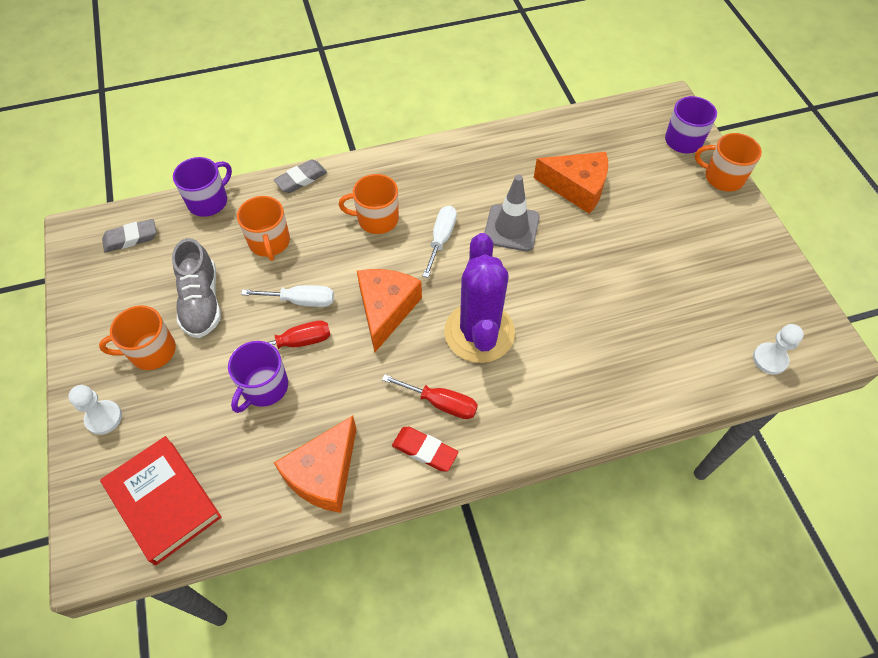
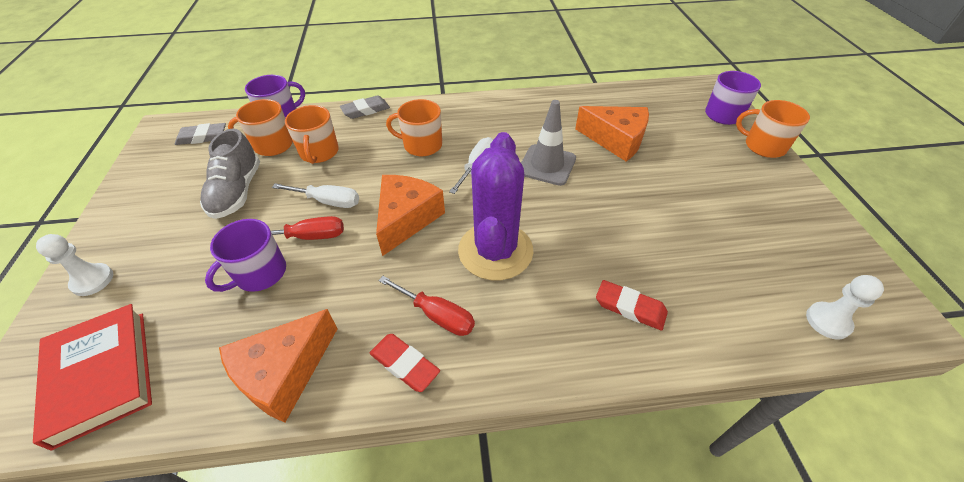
camera: 10 degrees right, 10 degrees down
orange mug [99,305,176,370] -> orange mug moved to [228,99,293,156]
none -> red eraser [596,280,668,330]

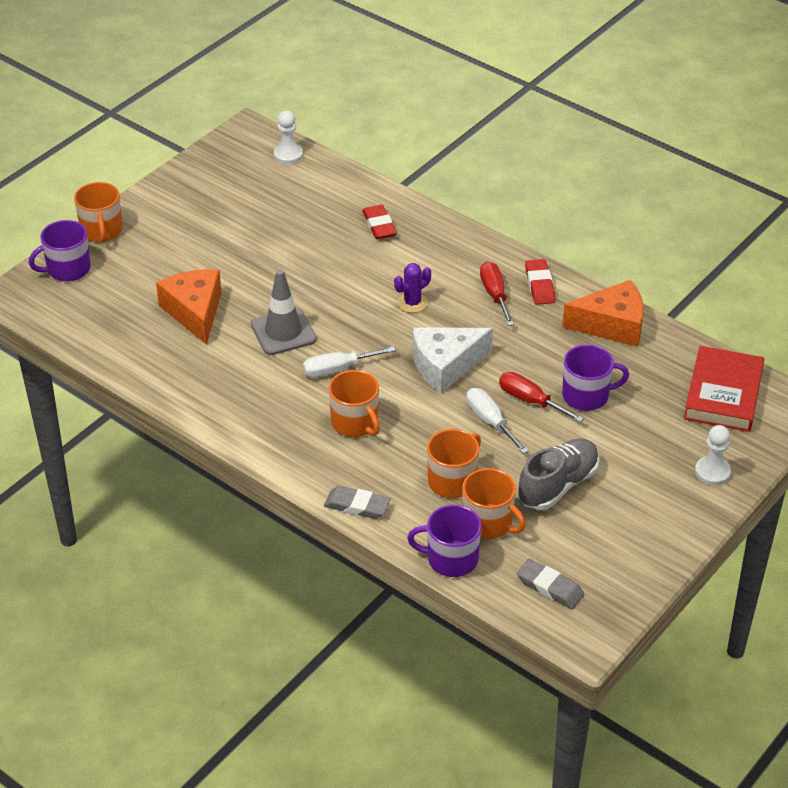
camera: 135 degrees left, 5 degrees down
orange cheese [376,175,445,256] -> white cheese [413,328,493,393]
purple cactus [458,132,533,280] -> purple cactus [394,263,431,313], size x0.44

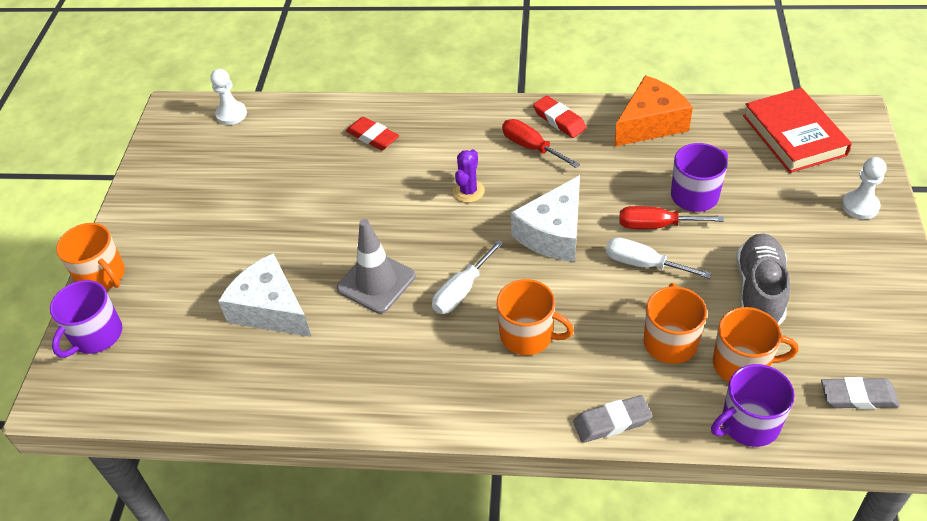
camera: 30 degrees left, 5 degrees up
orange cheese [156,269,222,345] -> white cheese [218,253,311,337]

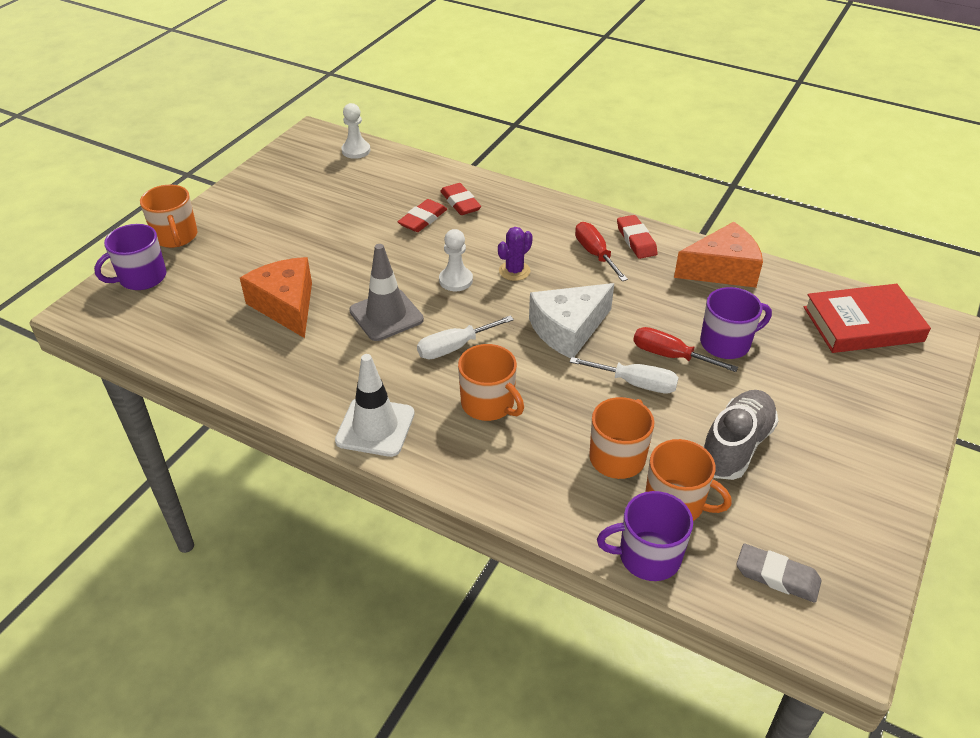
camera: 20 degrees right, 5 degrees down
white cheese [218,253,311,337] -> orange cheese [240,257,312,338]
grey eraser [573,395,652,443] -> none
white screwdriver [606,237,712,279] -> white screwdriver turned 150 degrees clockwise [570,357,679,393]
red book [743,88,852,173] -> red book turned 75 degrees clockwise [804,284,931,353]
white pawn [842,157,886,219] -> white pawn moved to [439,229,473,291]
none -> white traffic cone [335,354,415,457]
none -> red eraser [398,199,447,232]

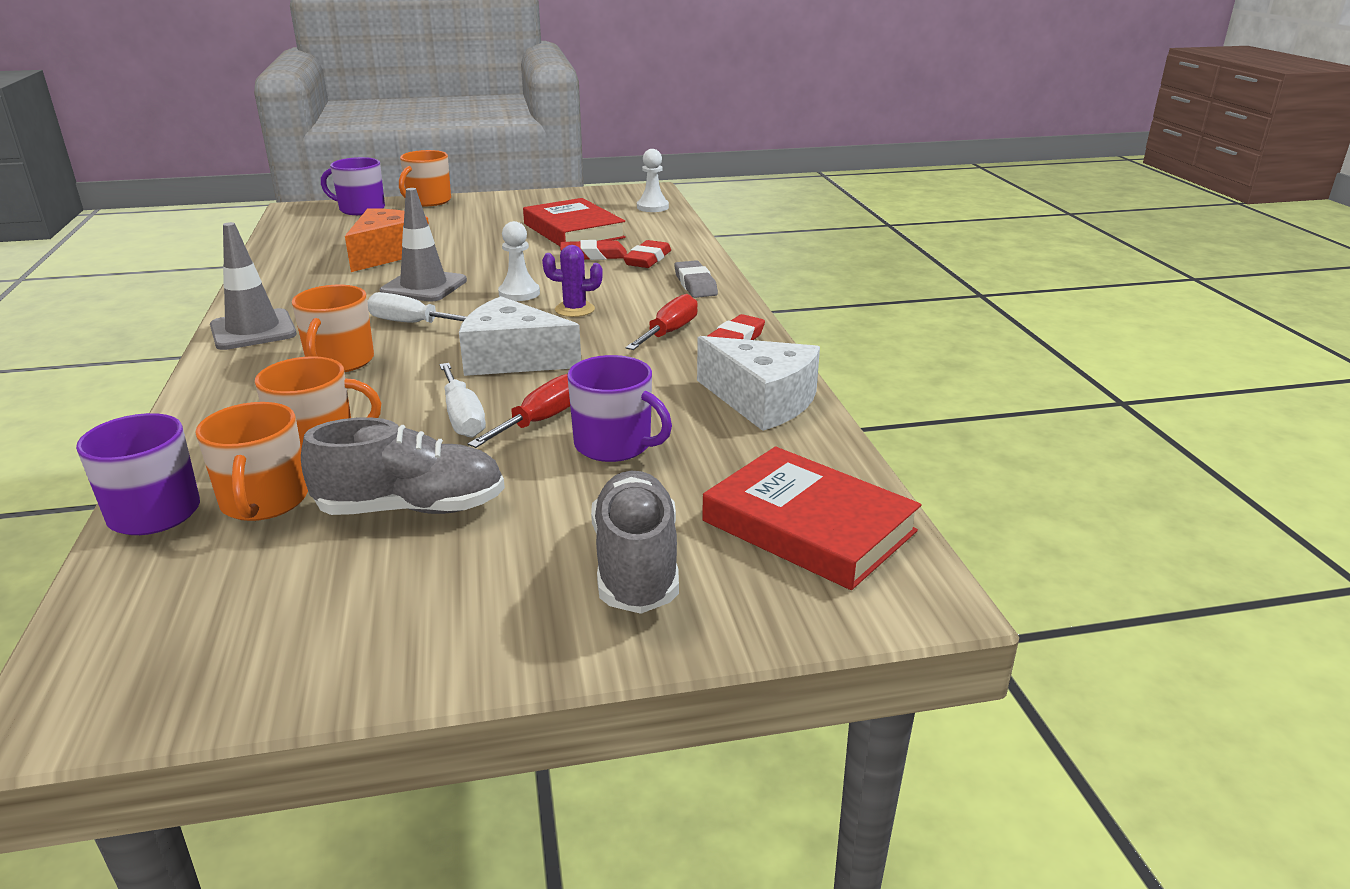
camera: 50 degrees right, 15 degrees down
white traffic cone [335,354,415,457] -> grey traffic cone [210,222,297,350]
red screwdriver [633,327,738,372] -> red screwdriver turned 45 degrees clockwise [468,374,570,448]
orange cheese [674,222,763,288] -> white cheese [697,336,820,431]
grey eraser [736,543,822,603] -> grey eraser moved to [674,260,718,298]
none -> red book [523,198,626,246]
none -> grey shoe [591,471,679,614]

